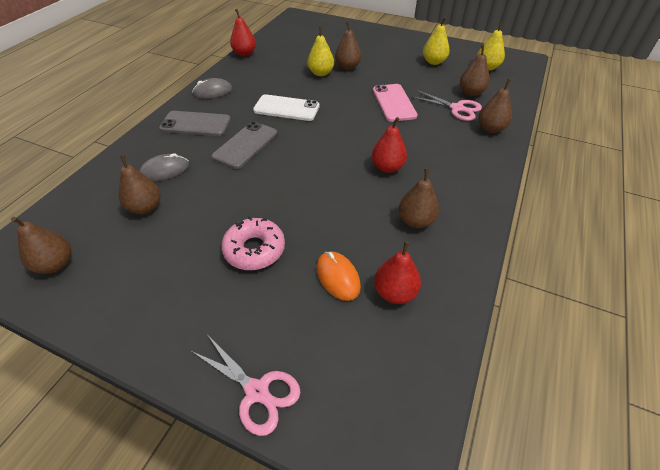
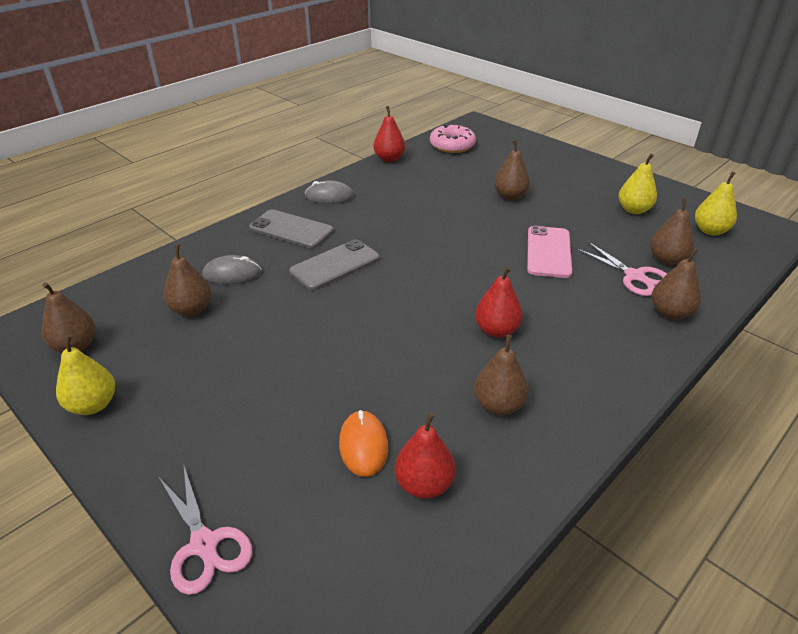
camera: 20 degrees right, 10 degrees down
pink donut [221,217,285,270] -> pink donut moved to [430,123,476,153]
white phone [253,94,320,121] -> none
yellow pear [307,27,334,76] -> yellow pear moved to [56,335,115,415]

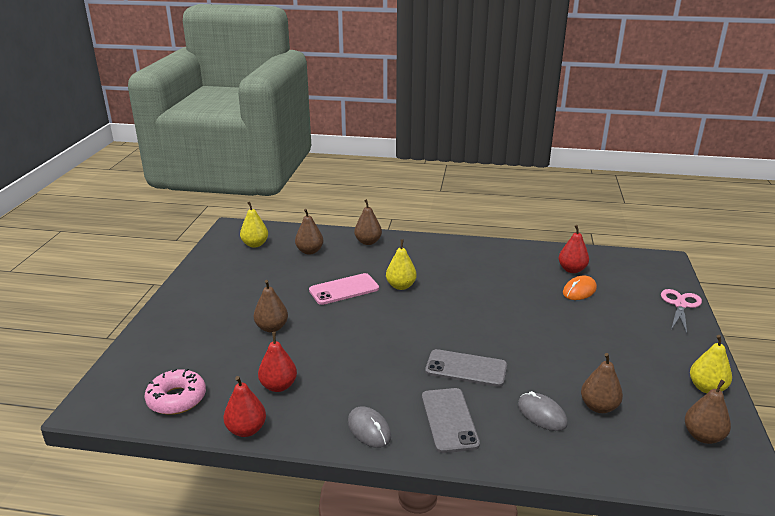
camera: 125 degrees left, 10 degrees down
brown pear [474,335,529,415] -> none
red pear [475,266,523,338] -> red pear moved to [258,332,297,392]
pink scissors [576,242,667,296] -> none
yellow pear [619,154,657,214] -> yellow pear moved to [386,239,417,290]

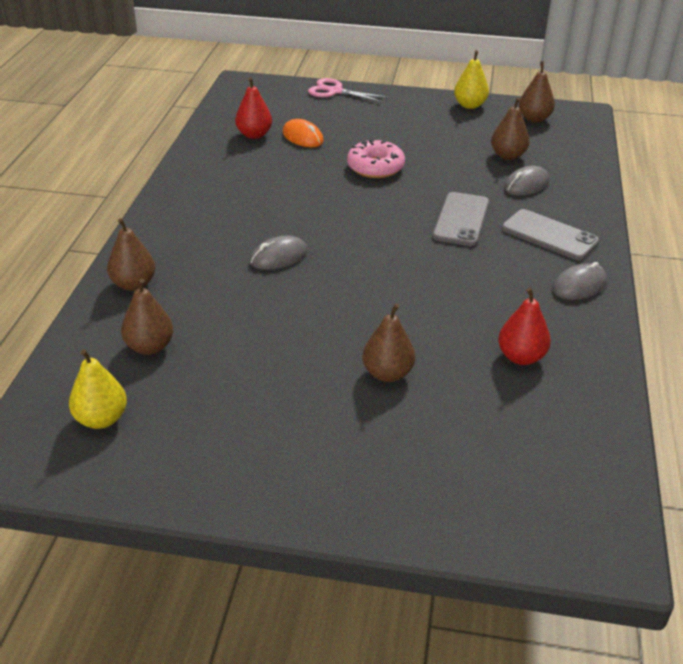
camera: 90 degrees left, 10 degrees up
pink donut [145,368,206,415] -> pink donut moved to [347,139,405,178]
red pear [223,376,266,437] -> none
pink phone [309,273,379,305] -> none
yellow pear [386,239,417,290] -> grey mouse [250,235,308,270]
grey phone [422,388,480,453] -> grey phone turned 45 degrees clockwise [502,209,600,260]

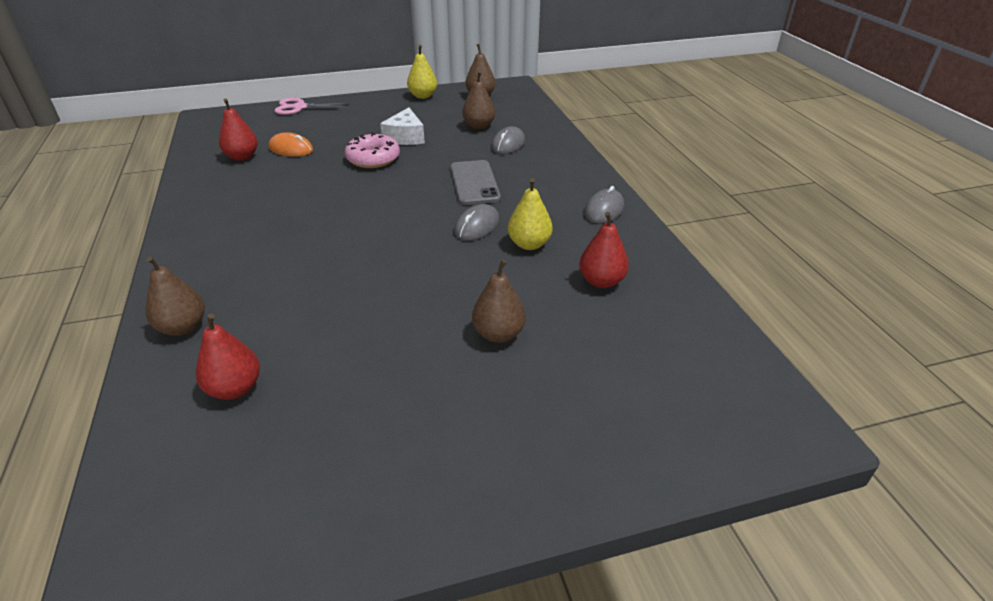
camera: 25 degrees left, 0 degrees up
yellow pear [69,349,127,429] -> yellow pear moved to [508,178,553,250]
brown pear [121,279,173,355] -> red pear [196,314,260,400]
grey mouse [250,235,308,270] -> grey mouse moved to [454,204,499,241]
grey phone [502,209,600,260] -> none
none -> white cheese [380,107,425,145]

